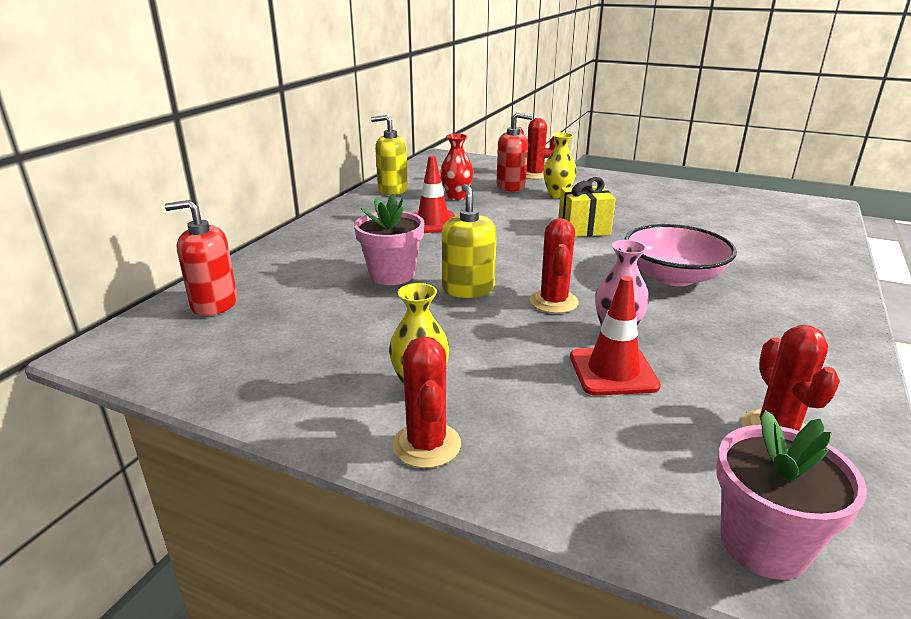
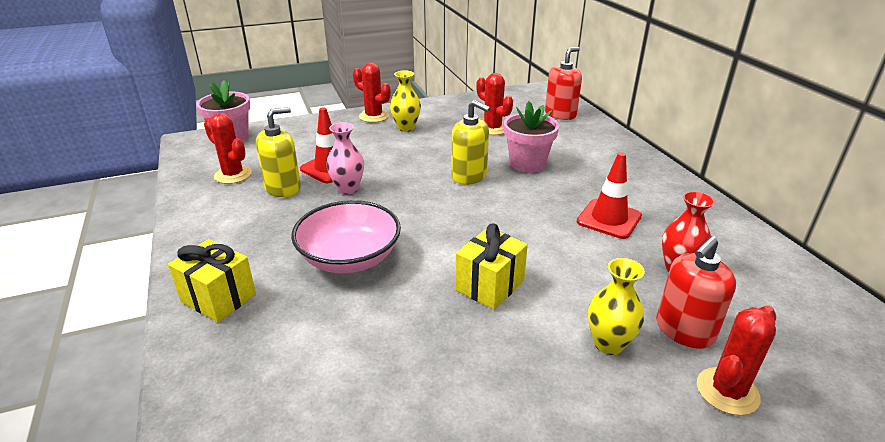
camera: 135 degrees right, 5 degrees up
yellow soap dispenser [371,115,408,195] -> yellow soap dispenser moved to [256,107,301,197]
red cactus [530,218,579,313] -> red cactus moved to [476,73,513,135]
none -> yellow gift [168,239,256,323]

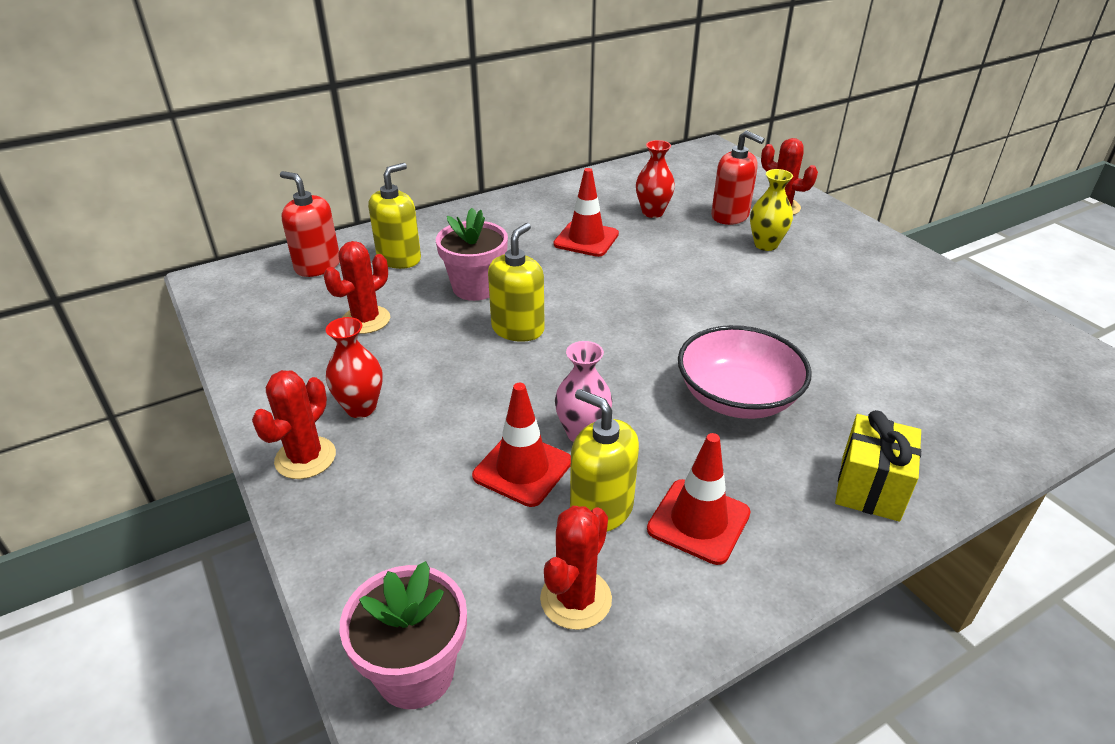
camera: 100 degrees left, 5 degrees up
yellow vase [390,70,421,132] -> red vase [326,317,383,418]
yellow gift [455,223,528,310] -> none
none -> yellow soap dispenser [368,163,421,269]
none -> red traffic cone [647,433,751,565]

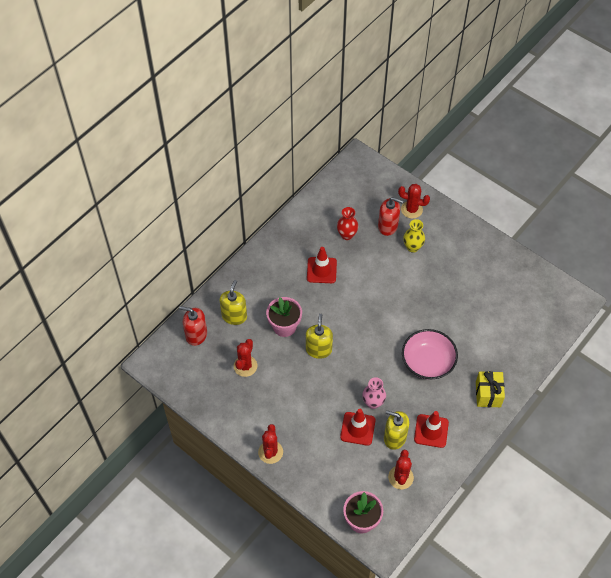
camera: 20 degrees left, 20 degrees up
red vase [326,317,383,418] -> none

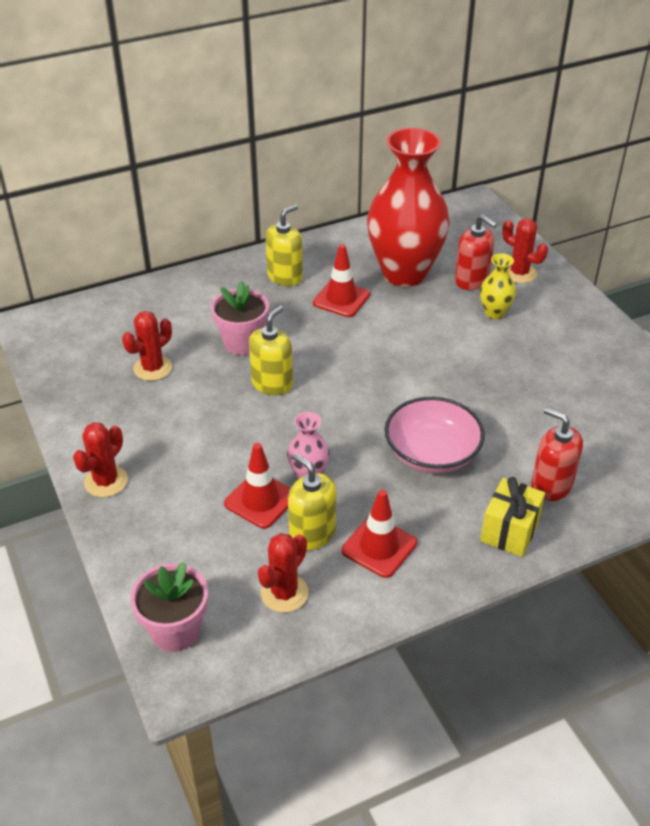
camera: 25 degrees right, 15 degrees down
red soap dispenser [179,306,207,346] -> red soap dispenser moved to [531,407,583,501]
yellow soap dispenser [220,280,247,325] -> yellow soap dispenser moved to [265,204,303,286]
red vase [337,207,358,240] -> red vase [367,128,450,287], size x2.36

